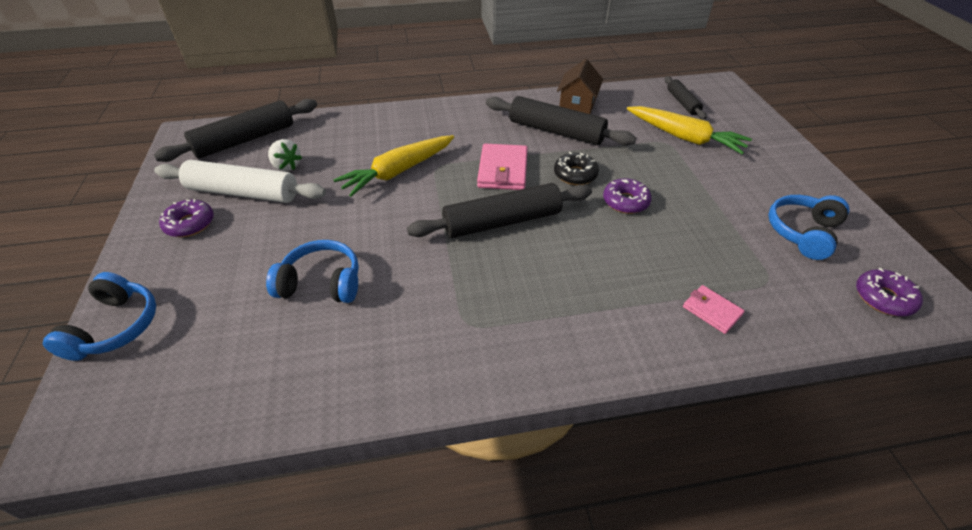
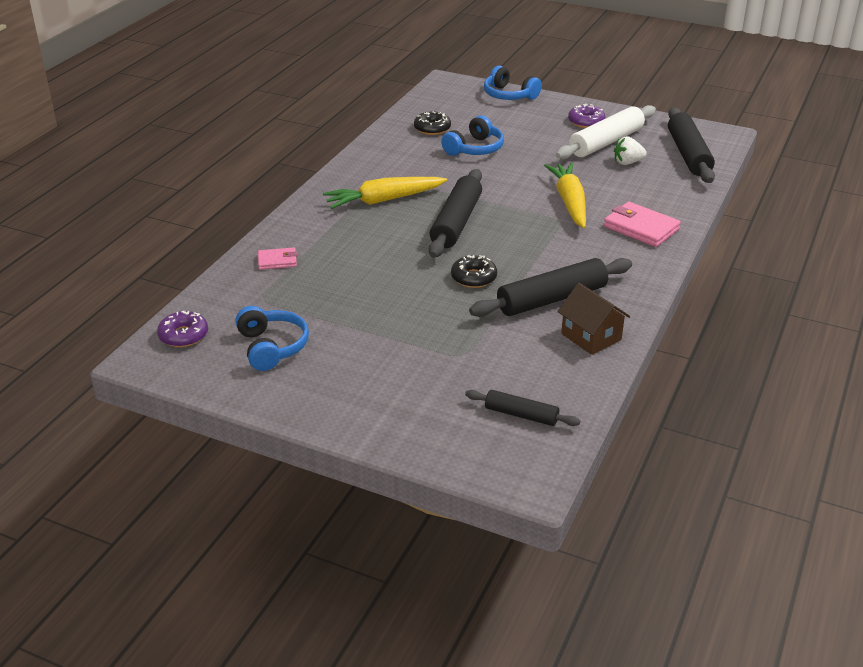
camera: 125 degrees right, 10 degrees down
pink wallet [477,144,528,190] -> pink wallet moved to [604,202,681,247]
purple donut [603,178,652,214] -> none
yellow carrot [627,106,752,155] -> yellow carrot moved to [323,177,447,209]
none -> black donut [414,112,451,135]

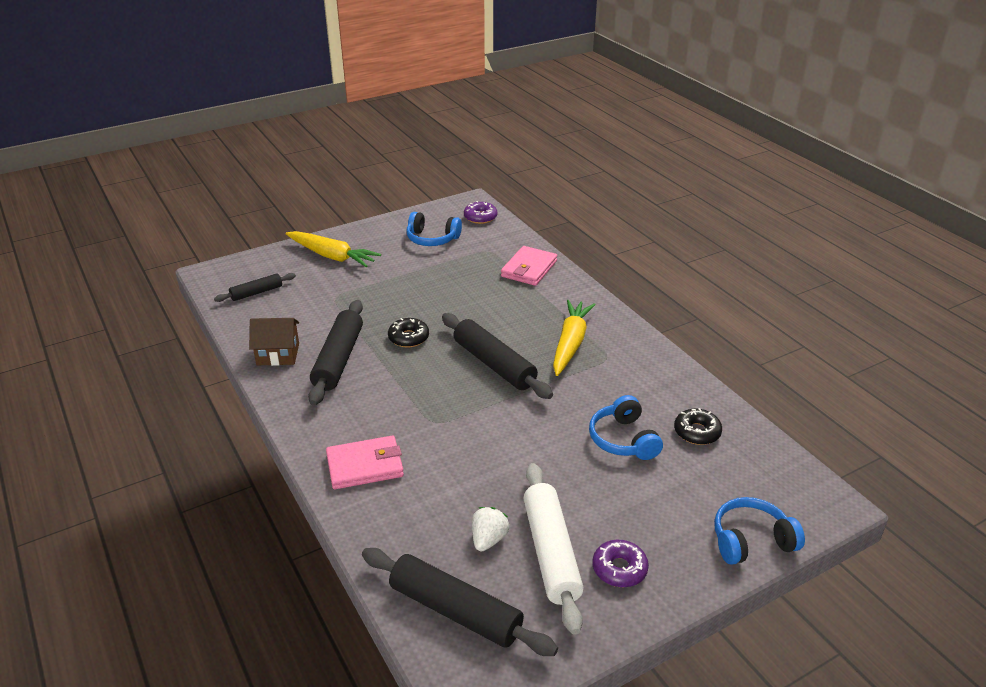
camera: 125 degrees right, 0 degrees up
pink wallet [258,247,297,270] -> pink wallet [501,246,557,286], size x1.73
yellow carrot [544,163,586,229] -> yellow carrot moved to [285,231,381,267]

